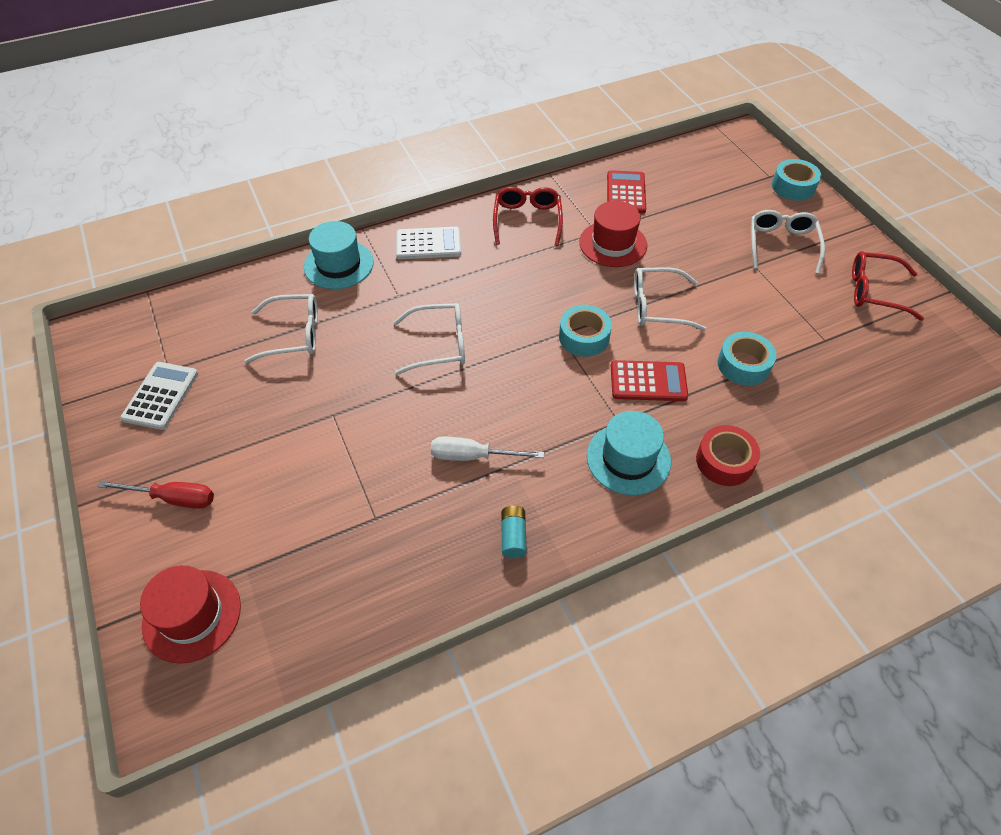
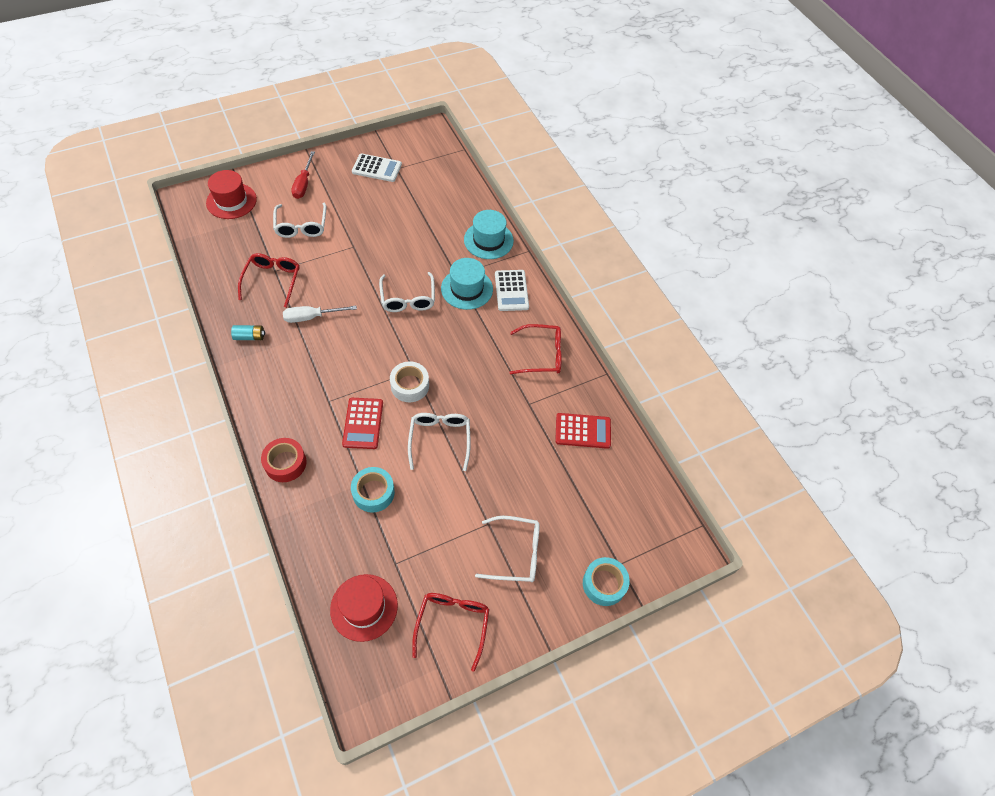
camera: 85 degrees right, 5 degrees up
white glasses [245,294,318,363] -> white glasses moved to [273,203,326,238]
white screwdriver [431,436,544,461] -> white screwdriver turned 105 degrees counterclockwise [283,306,357,323]
turquoise tape [559,305,612,357] -> white tape [390,361,429,402]
red hat [579,201,647,267] -> red hat moved to [330,574,398,642]
turquoise hat [587,411,671,495] -> turquoise hat moved to [441,258,493,310]
none -> red glasses [238,253,300,308]

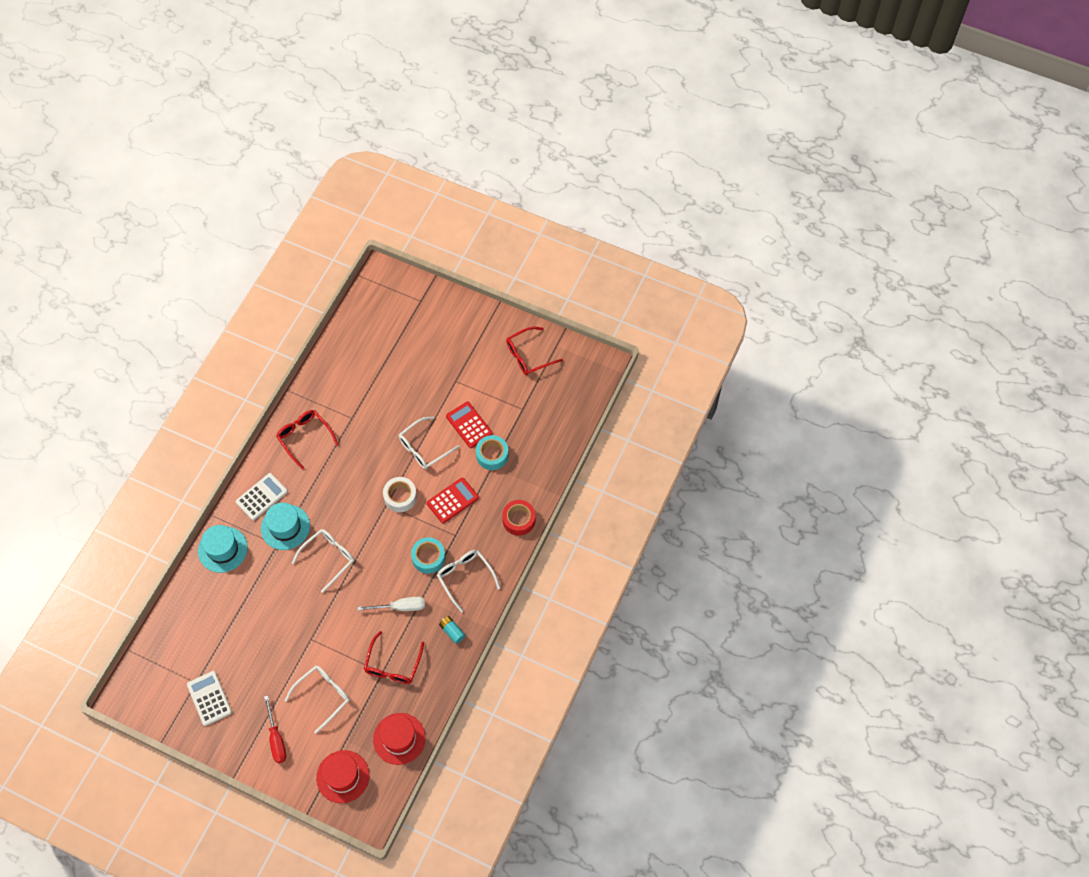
camera: 125 degrees left, 5 degrees up
red glasses [238,253,300,308] -> red glasses turned 45 degrees counterclockwise [364,631,424,684]
white screwdriver [283,306,357,323] -> white screwdriver turned 45 degrees counterclockwise [358,597,425,611]
red screwdriver [291,151,315,199] -> red screwdriver turned 105 degrees clockwise [264,695,286,763]
red hat [330,574,398,642] -> red hat moved to [373,713,426,765]
white glasses [475,516,540,582] -> white glasses moved to [437,550,500,613]
red calculator [555,413,611,449] -> red calculator moved to [446,402,493,448]
turquoise tape [583,557,630,606] -> turquoise tape moved to [411,537,446,574]

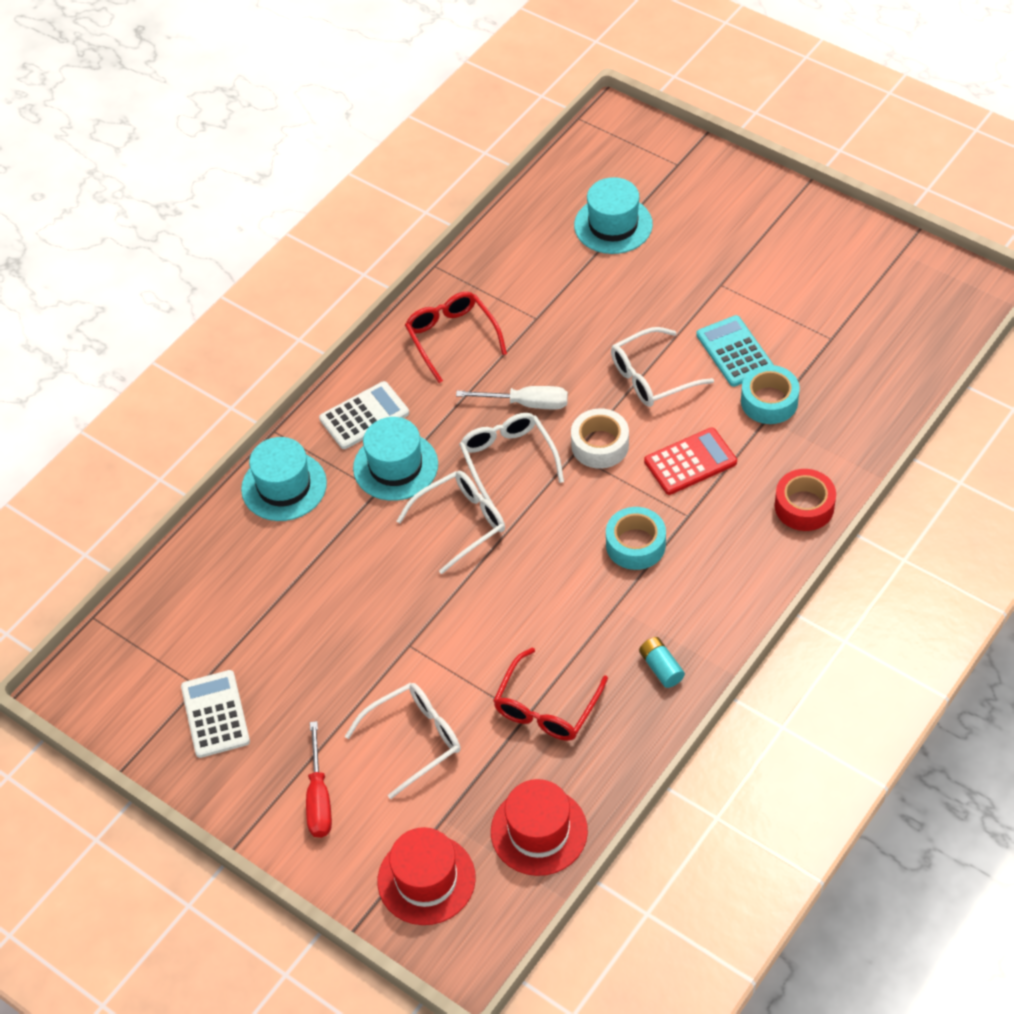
camera: 15 degrees right, 10 degrees down
white screwdriver [358,597,425,611] -> white screwdriver moved to [456,386,568,409]
white glasses [437,550,500,613] -> white glasses moved to [459,413,564,505]
red calculator [446,402,493,448] -> turquoise calculator [696,315,774,387]
red glasses [506,326,563,375] -> none
none -> turquoise hat [574,177,653,254]

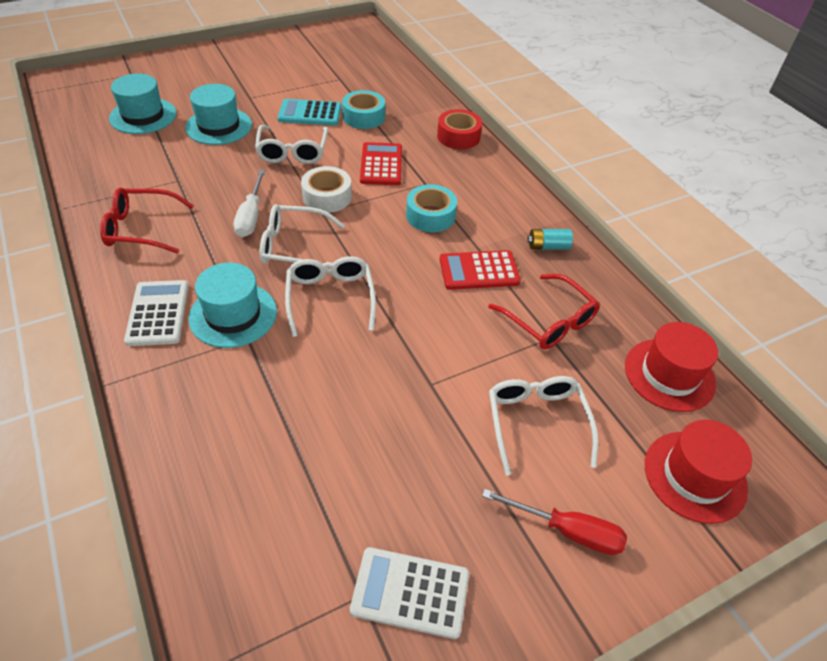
camera: 70 degrees left, 5 degrees down
turquoise hat [241,437,327,521] -> turquoise hat moved to [185,84,252,145]
white screwdriver [456,386,568,409] -> white screwdriver turned 150 degrees clockwise [234,170,265,237]
none -> red calculator [440,250,521,290]

